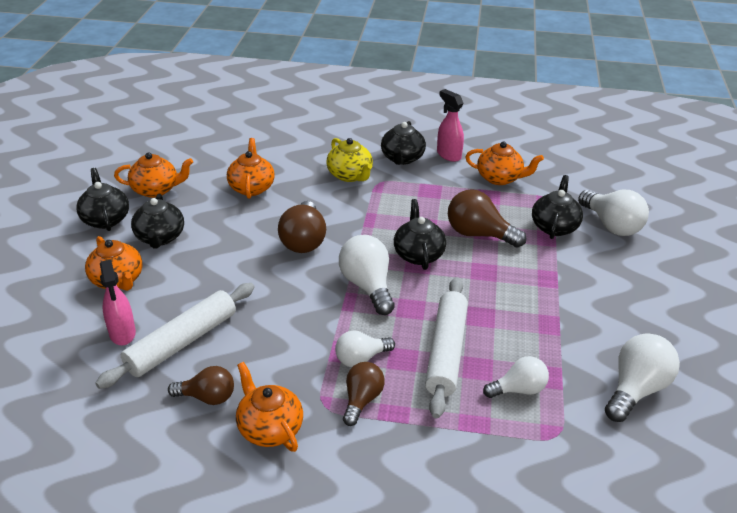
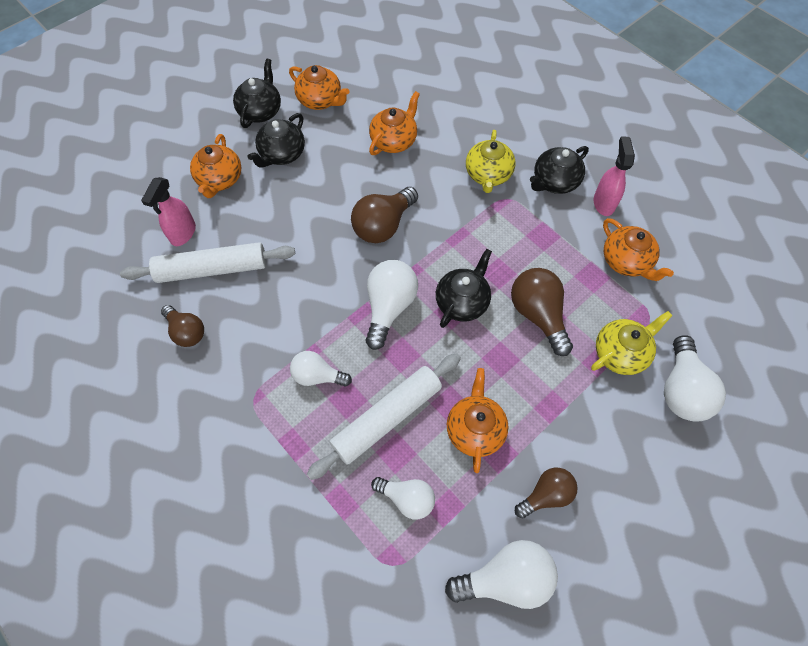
camera: 40 degrees right, 25 degrees up
orange teapot [236,362,303,452] -> orange teapot moved to [447,368,508,473]
brown light bulb [343,362,385,426] -> brown light bulb moved to [515,468,578,519]
black teapot [532,175,583,239] -> yellow teapot [591,311,673,375]

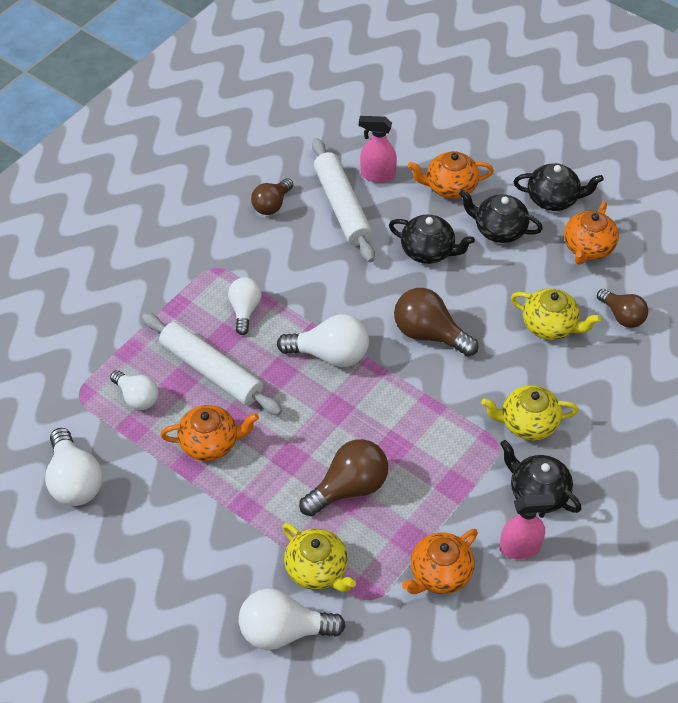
camera: 80 degrees right, 10 degrees down
orange teapot [369,91,420,155] -> yellow teapot [511,288,601,340]
white light bulb [371,477,435,520] -> white light bulb turned 60 degrees counterclockwise [110,370,159,410]
black teapot [436,249,492,328] -> black teapot moved to [389,215,475,264]
brown light bulb [515,468,578,519] -> brown light bulb moved to [597,289,648,328]

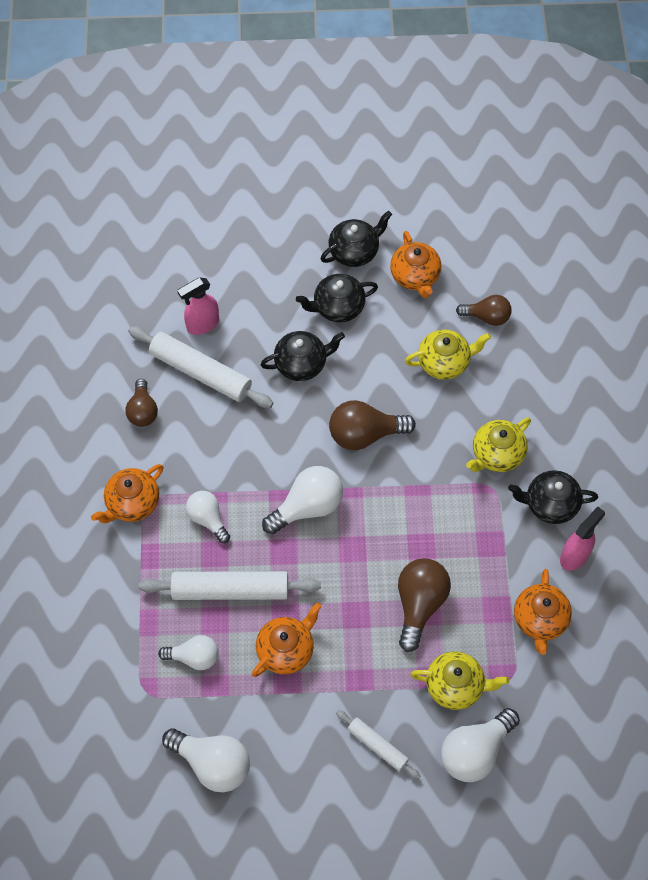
camera: 40 degrees left, 10 degrees up
orange teapot [408,151,494,199] -> orange teapot moved to [91,464,163,523]
none -> white rolling pin [336,710,420,779]

